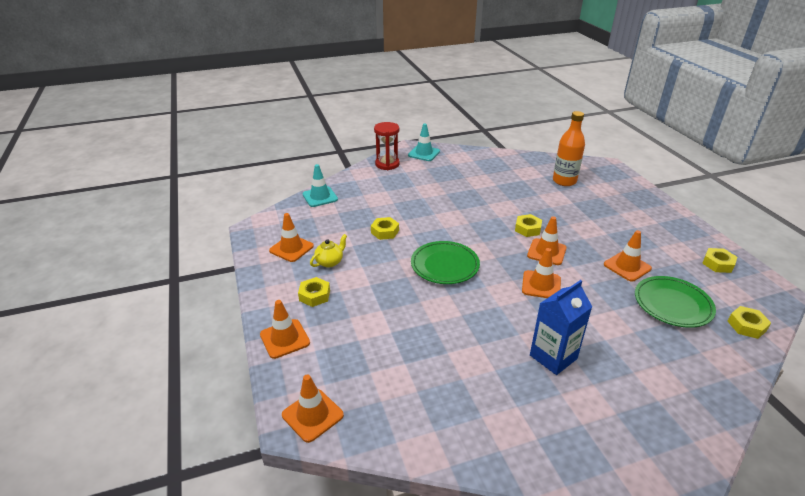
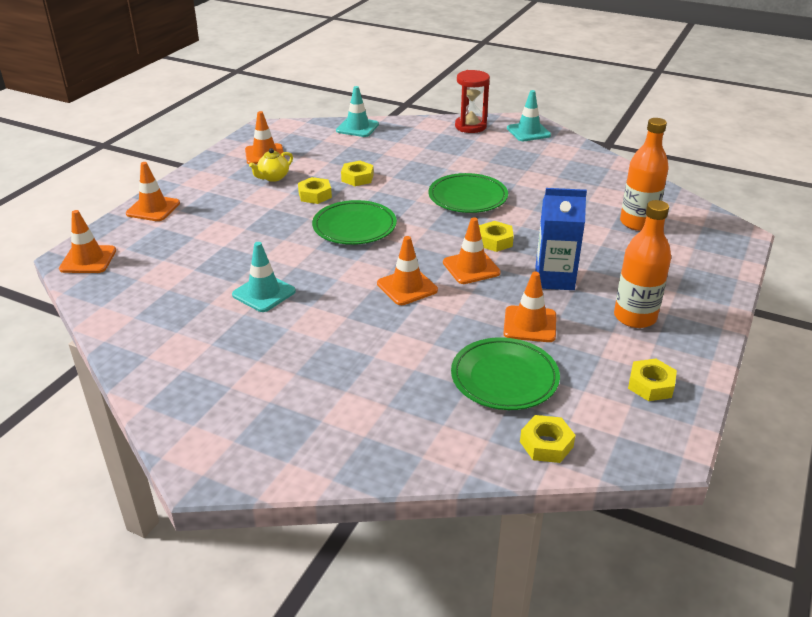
camera: 45 degrees right, 0 degrees up
yellow nut [298,277,330,307] -> yellow nut moved to [298,177,332,204]
yellow teapot [310,234,347,268] -> yellow teapot turned 135 degrees clockwise [249,148,293,182]
blue carton [530,280,592,375] -> blue carton moved to [535,188,587,290]
none -> turquoise traffic cone [232,242,296,312]
none -> green plate [428,173,508,213]
none -> orange bottle [614,200,671,328]

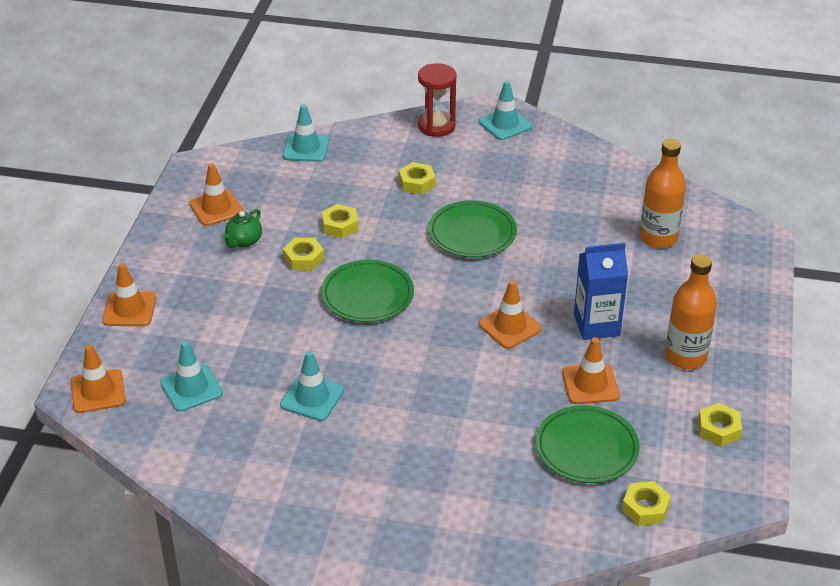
camera: 15 degrees left, 5 degrees up
yellow teapot [249,148,293,182] -> green teapot [223,209,262,248]
orange traffic cone [377,236,438,305] -> none
yellow nut [479,221,514,252] -> yellow nut moved to [399,162,436,195]
none -> turquoise traffic cone [160,341,223,412]

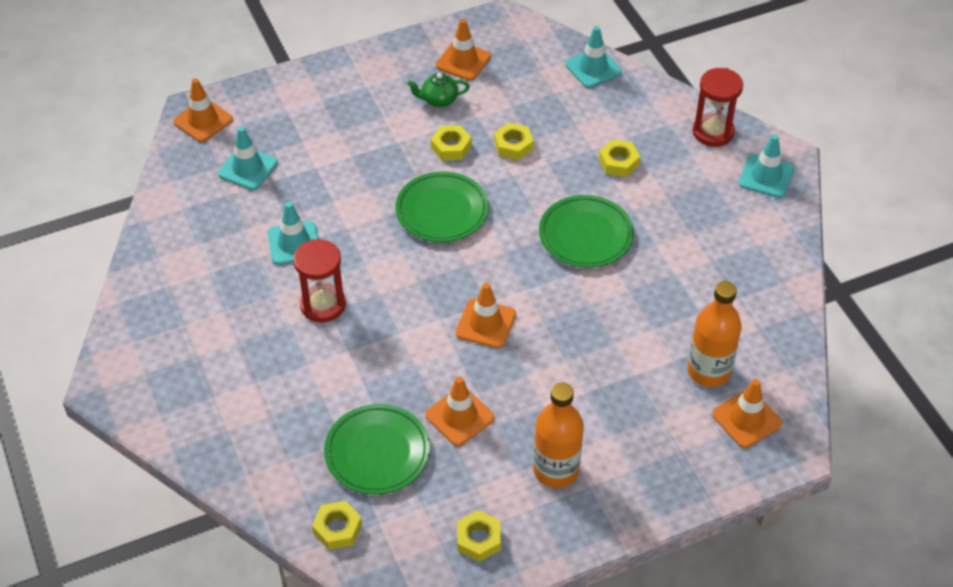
camera: 55 degrees right, 10 degrees up
orange traffic cone [102,263,156,326] -> orange traffic cone moved to [712,379,782,448]
blue carton [574,243,628,340] -> none
none -> red hourglass [293,239,346,322]

